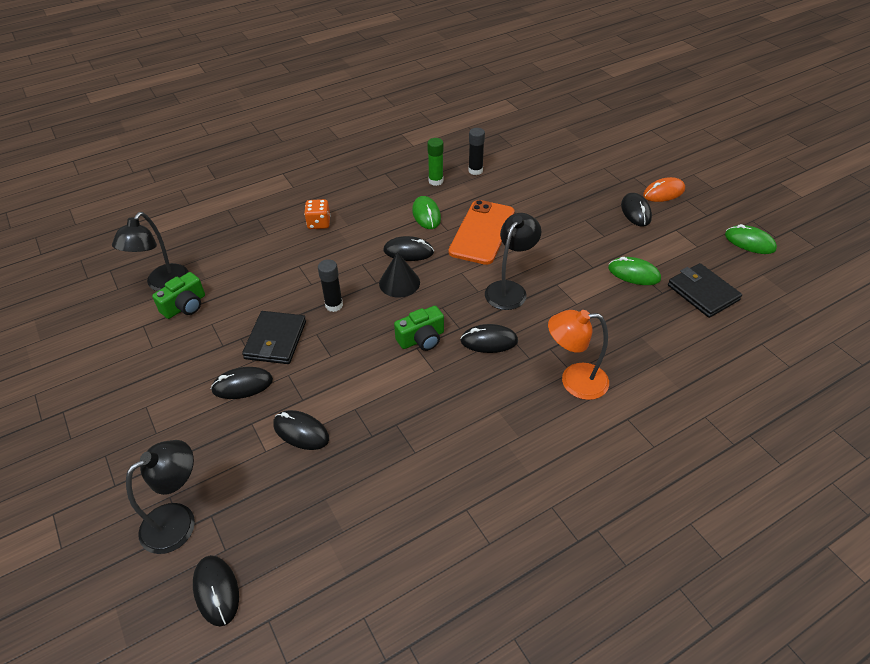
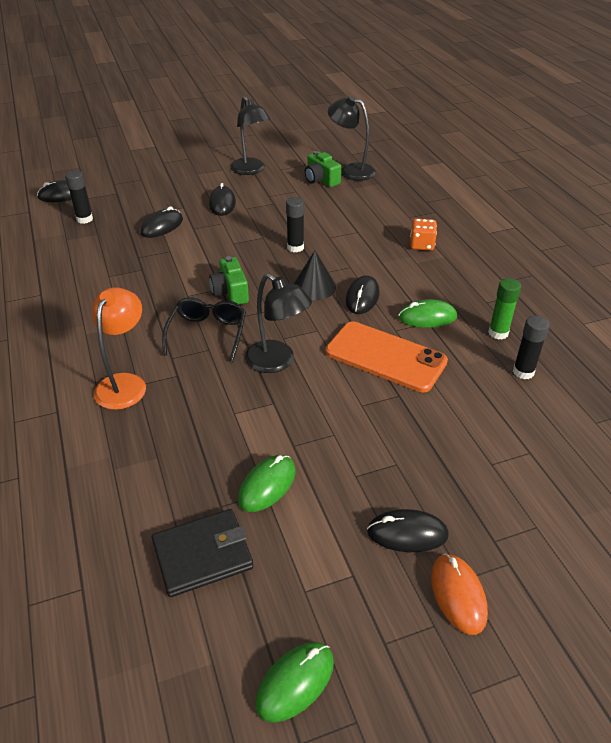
camera: 100 degrees right, 5 degrees down
black lamp [126,440,195,554] -> black lamp moved to [230,96,270,175]
black wallet [242,311,306,364] -> none
black mouse [460,324,518,353] -> black glasses [162,297,246,362]
none -> black glue stick [65,170,93,224]

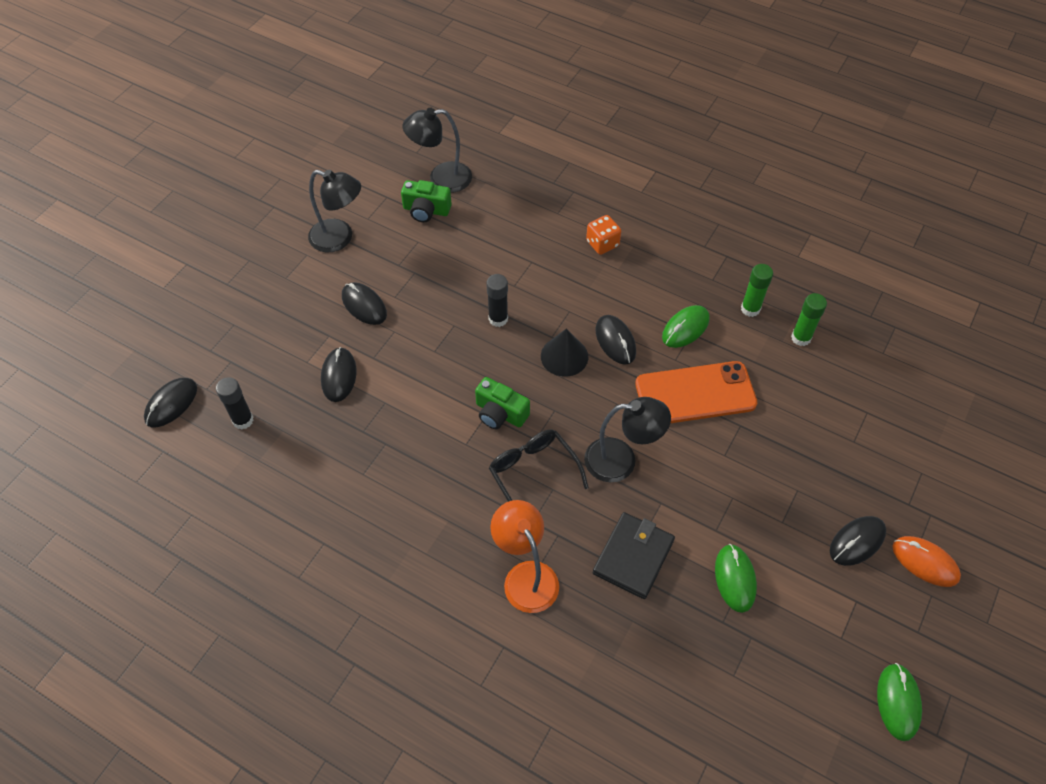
camera: 40 degrees left, 15 degrees up
black wallet [152,509,253,597] -> black wallet moved to [593,512,675,599]
black glue stick [513,316,550,379] -> green glue stick [791,293,827,346]

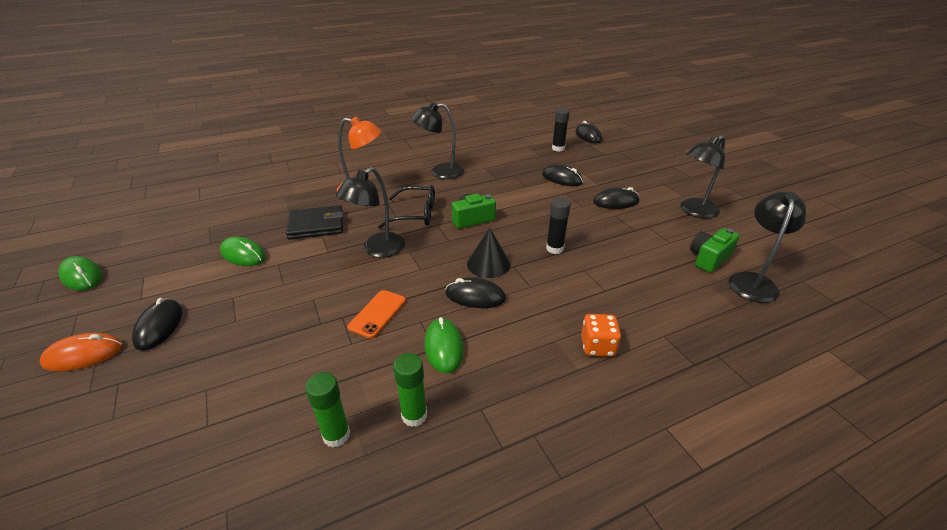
camera: 125 degrees right, 20 degrees down
black wallet [593,512,675,599] -> black wallet turned 75 degrees counterclockwise [286,205,343,239]
orange phone [635,361,757,423] -> orange phone [347,290,406,339], size x0.54
none -> black lamp [411,102,464,179]

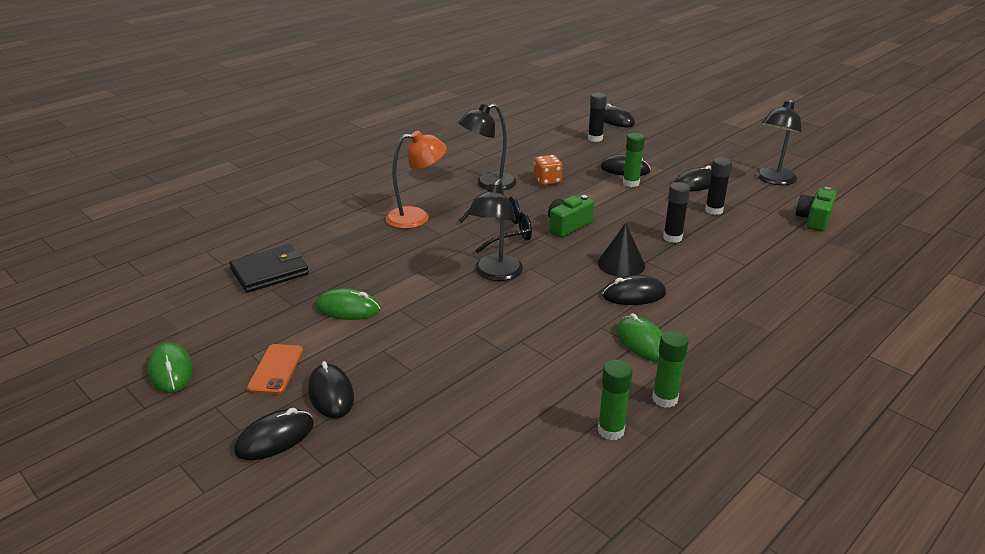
camera: 20 degrees left, 5 degrees down
orange mouse [40,333,123,371] -> black mouse [234,408,314,460]
green mouse [58,256,103,291] -> green mouse turned 45 degrees clockwise [148,342,193,393]
black wallet [286,205,343,239] -> black wallet moved to [229,244,309,293]
orange phone [347,290,406,339] -> orange phone moved to [247,344,303,394]
orange dice [581,314,621,357] -> orange dice moved to [534,155,563,186]
black lamp [729,191,806,303] -> none
none -> green glue stick [623,133,645,187]
none -> black glue stick [705,157,732,215]

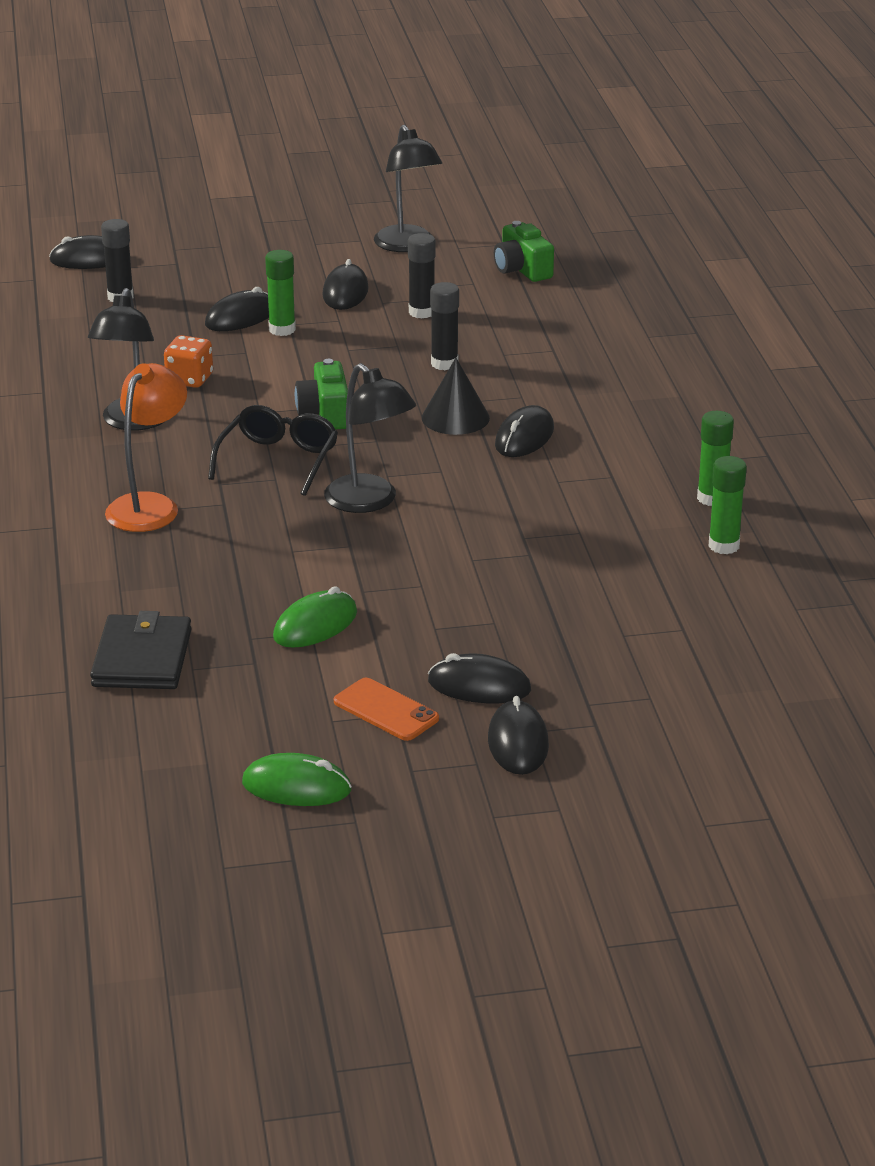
camera: 55 degrees left, 0 degrees up
green mouse [616,313,663,362] -> none

